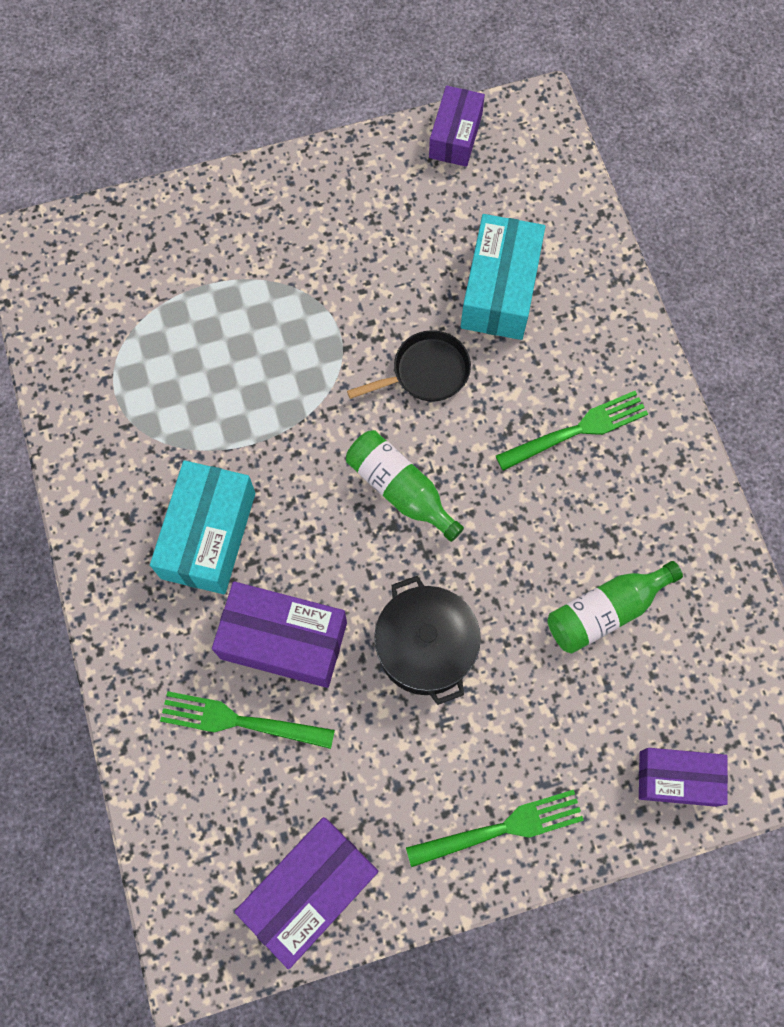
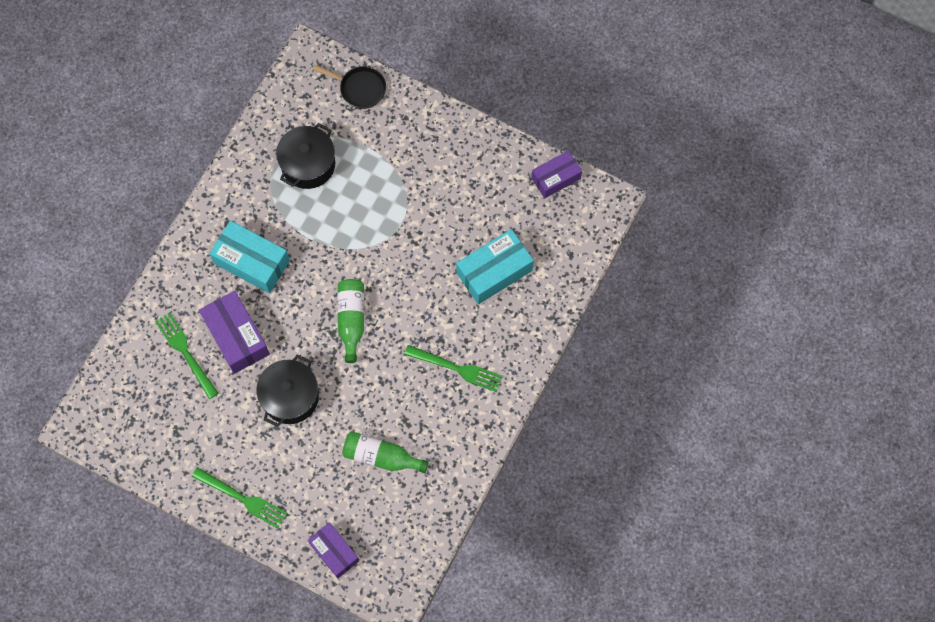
camera: 45 degrees right, 0 degrees up
turquoise box [150,460,255,594] -> turquoise box turned 60 degrees clockwise [209,221,290,293]
purple box [234,817,378,969] -> none
black pan [347,330,471,402] -> black pan moved to [313,65,386,109]
none -> black pot [276,123,335,189]

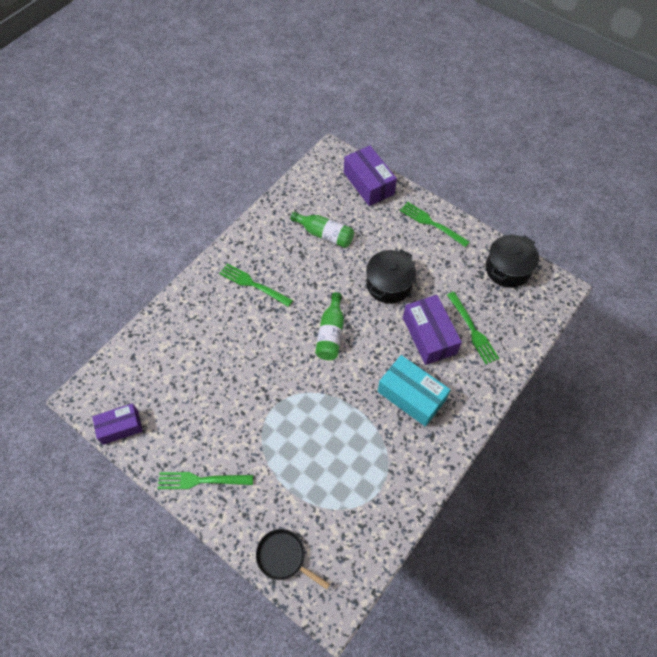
camera: 170 degrees left, 10 degrees down
black pot [276,123,335,189] -> black pot moved to [485,235,539,288]
purple box [308,522,360,578] -> purple box [344,146,397,206], size x1.51
turquoise box [456,229,534,304] -> none
none -> green fork [158,472,253,489]

